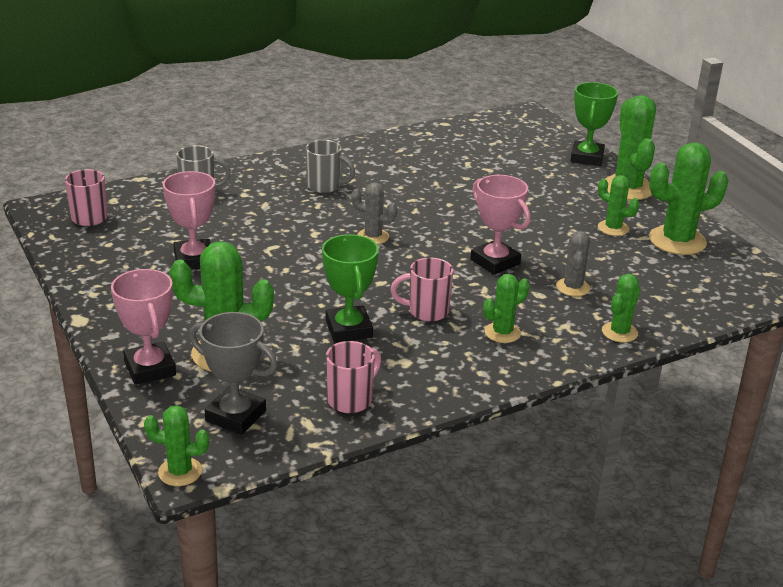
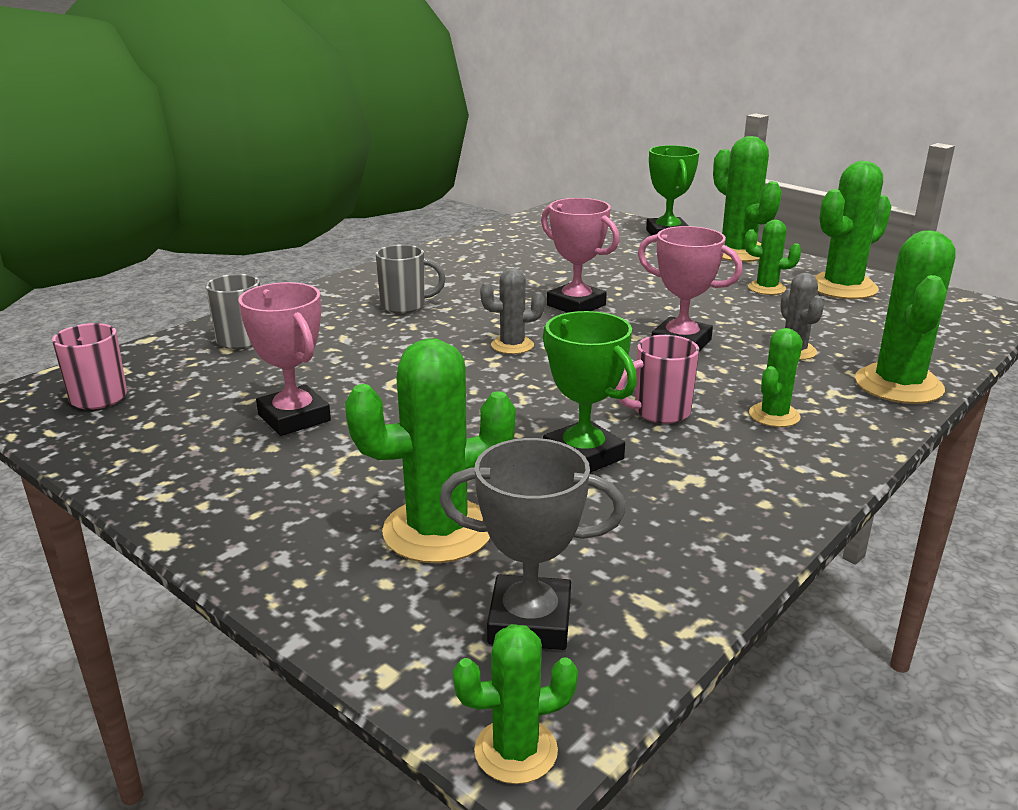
camera: 20 degrees left, 5 degrees down
pink trophy [111,269,176,385] -> pink trophy moved to [541,198,620,313]
pink mug [326,341,381,413] -> none
green cactus [602,274,640,342] -> green cactus [855,230,956,404], size x1.80

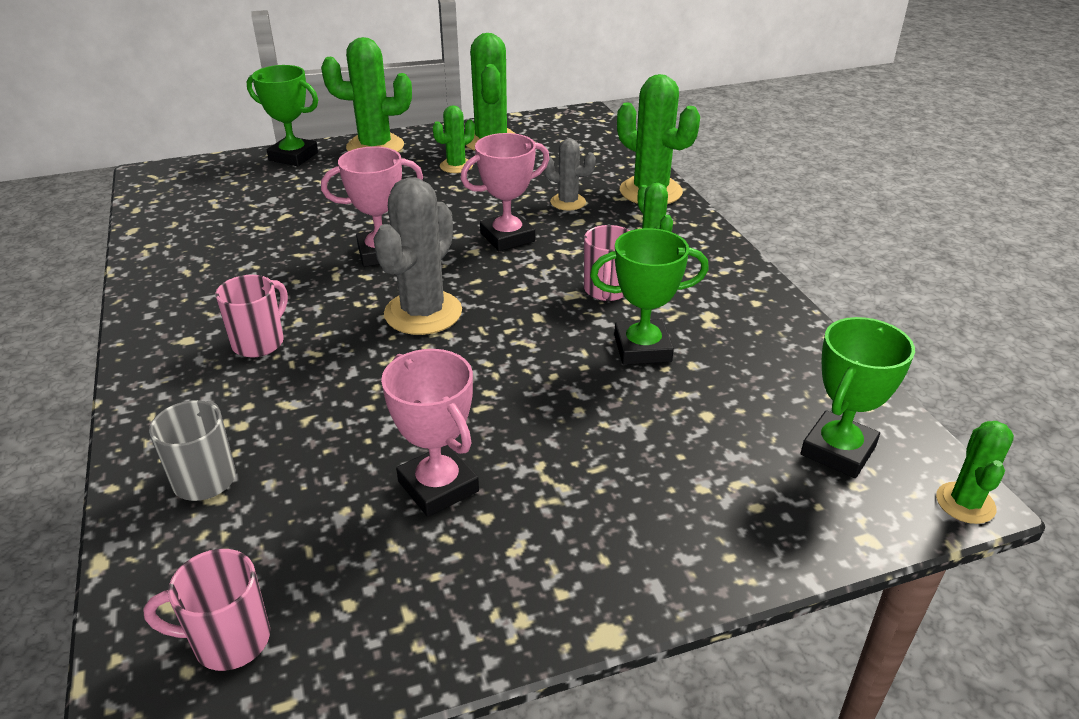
camera: 60 degrees left, 10 degrees up
pink trophy [238,282,331,436] -> pink trophy turned 60 degrees clockwise [381,349,479,517]
green cactus [345,338,516,563] -> none
grey mug [375,244,446,313] -> pink mug [215,275,288,358]
grey trophy [439,438,625,650] -> green trophy [801,317,915,478]
grey cactus [480,268,545,354] -> grey cactus [374,177,462,335], size x1.80

